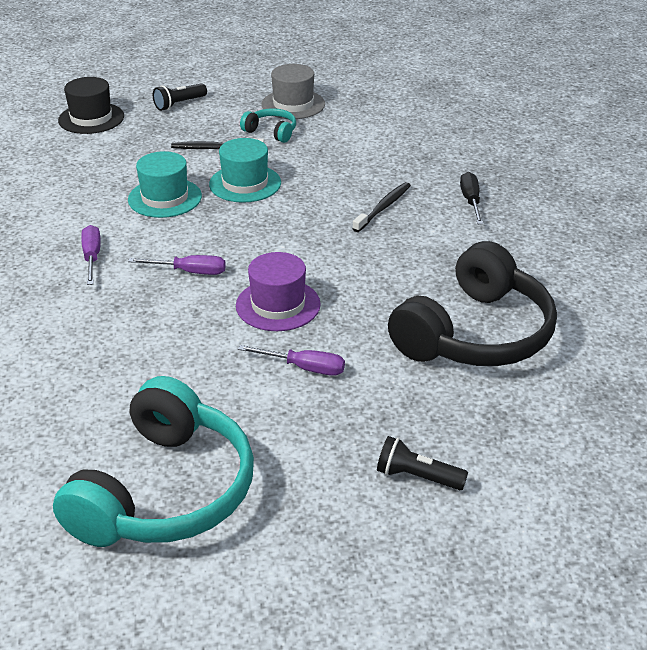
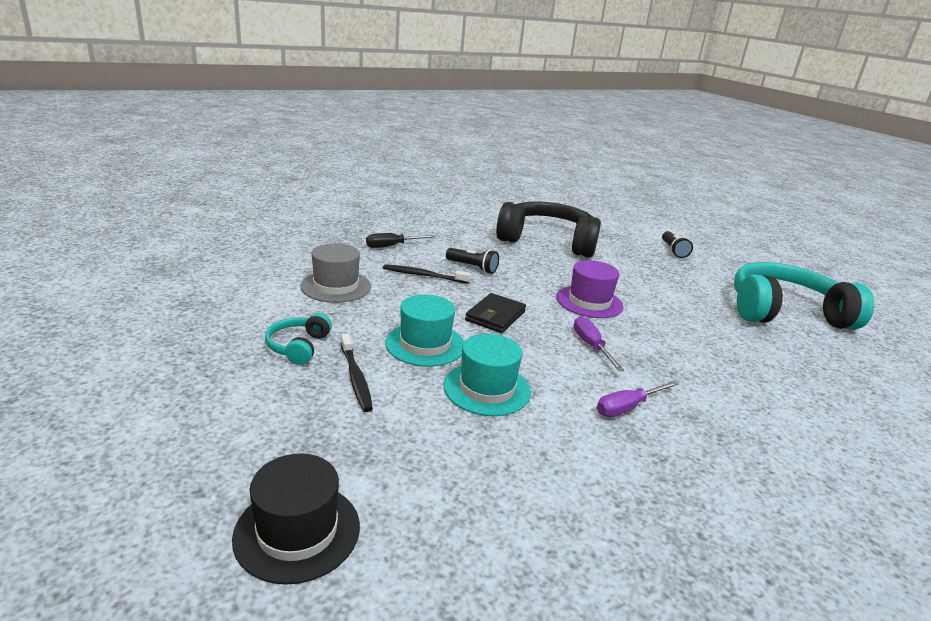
camera: 115 degrees left, 10 degrees down
black flashlight [153,83,207,111] -> black flashlight moved to [446,248,499,274]
purple screwdriver [238,345,345,376] -> none
grey hat [262,64,325,119] -> grey hat moved to [300,243,371,303]
none -> black wallet [465,293,526,333]

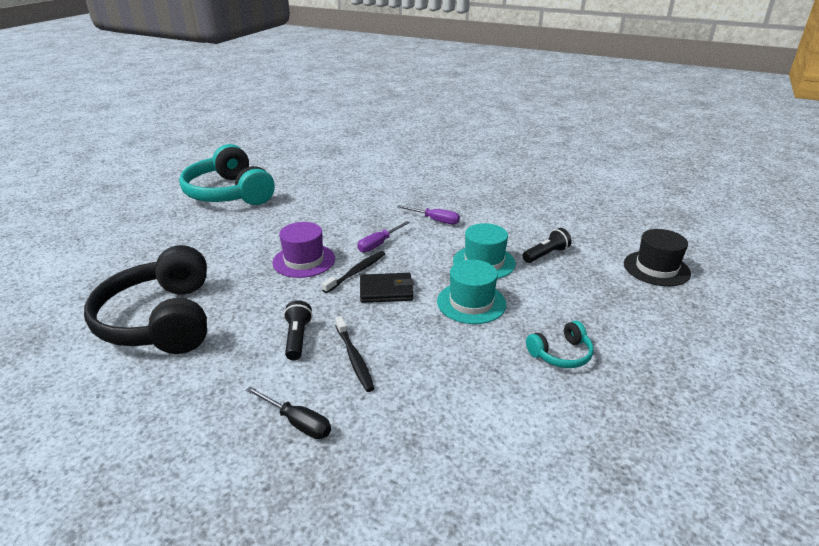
camera: 120 degrees left, 5 degrees up
grey hat [300,243,371,303] -> none
black toothbrush [341,334,373,412] -> black toothbrush moved to [322,251,385,293]
black flashlight [662,231,693,258] -> black flashlight moved to [522,228,571,263]

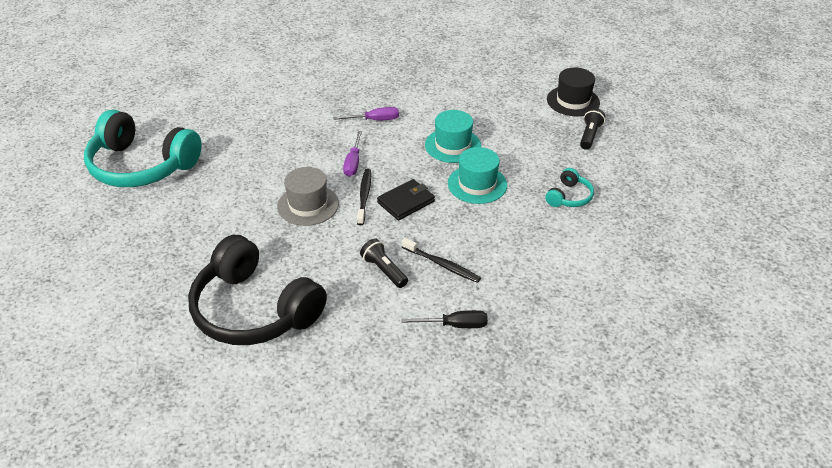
camera: 35 degrees left, 10 degrees up
purple hat [273,222,335,278] -> grey hat [277,167,339,226]
black flashlight [522,228,571,263] -> black flashlight moved to [580,108,605,150]

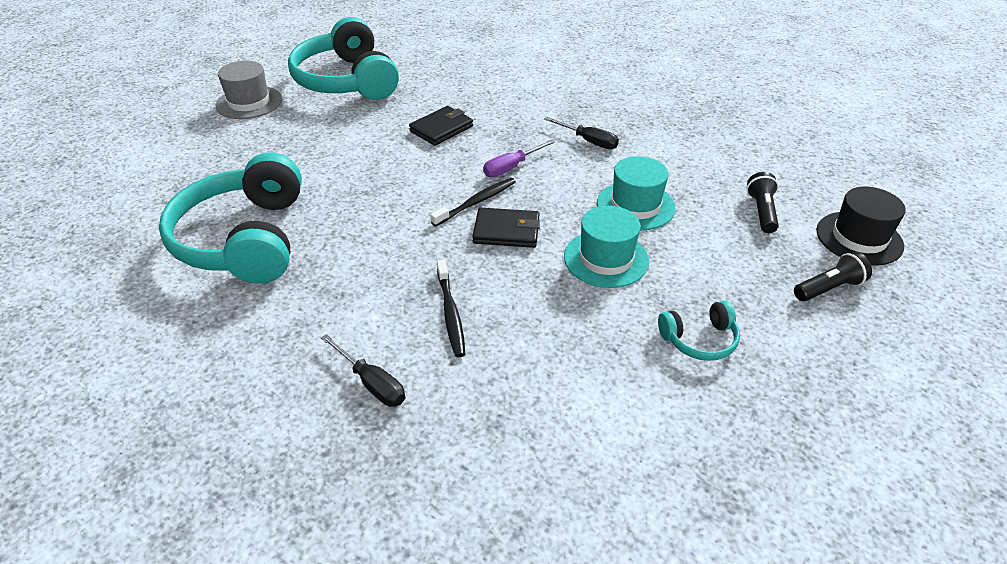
camera: 45 degrees right, 0 degrees up
black headphones [188,235,327,345] -> turquoise headphones [159,152,302,284]
grey hat [277,167,339,226] -> grey hat moved to [216,61,282,119]
purple screwdriver [333,107,399,121] -> black screwdriver [544,117,619,149]
black flashlight [360,239,408,288] -> black flashlight moved to [747,172,779,233]
none -> black wallet [409,106,473,146]

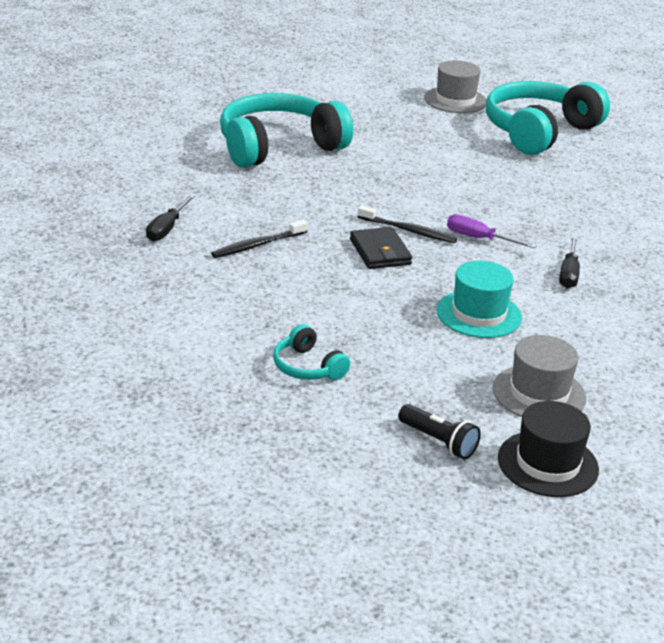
camera: 65 degrees right, 10 degrees down
black wallet [409,106,473,146] -> none
turquoise hat [564,206,649,288] -> none
black flashlight [747,172,779,233] -> grey hat [493,335,587,417]

